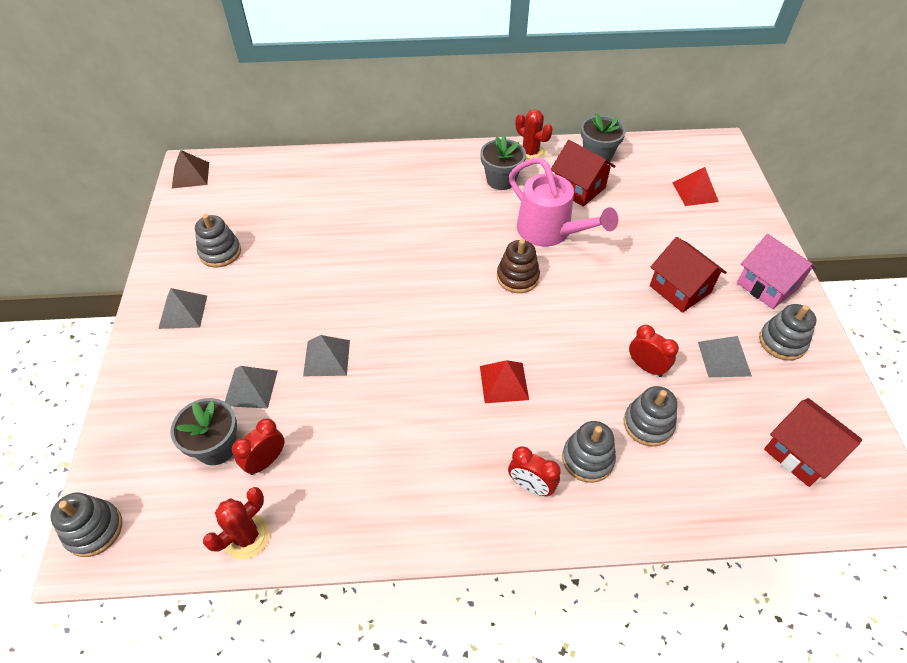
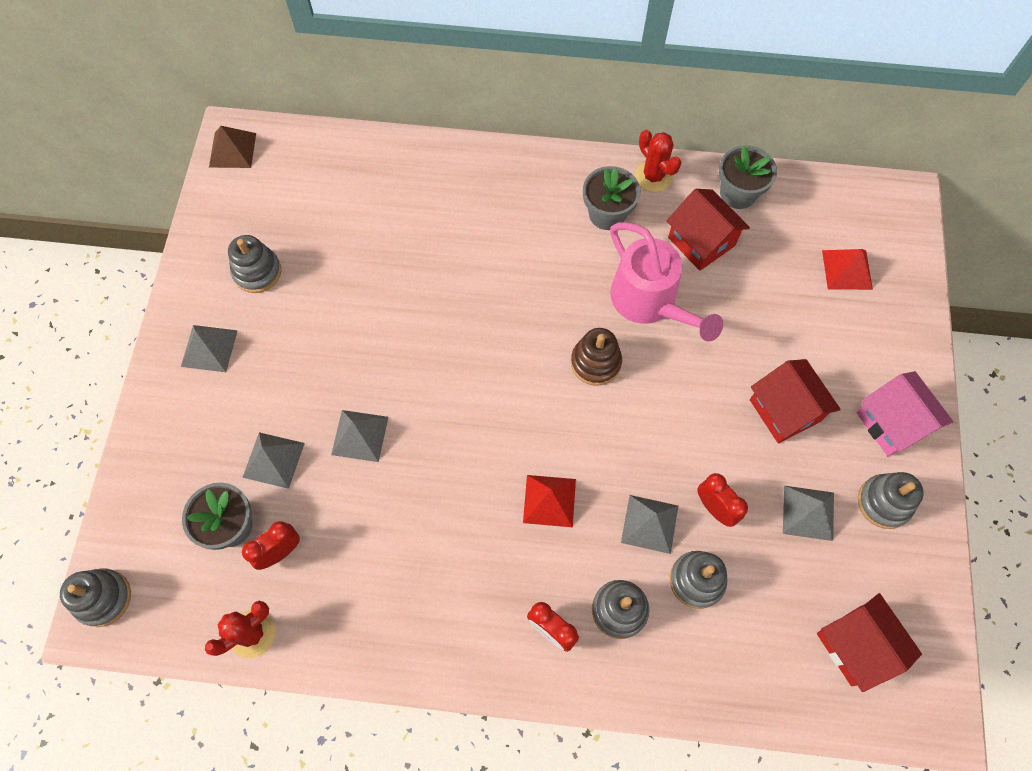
camera: 10 degrees right, 15 degrees up
none -> grey pyramid [621,495,678,554]

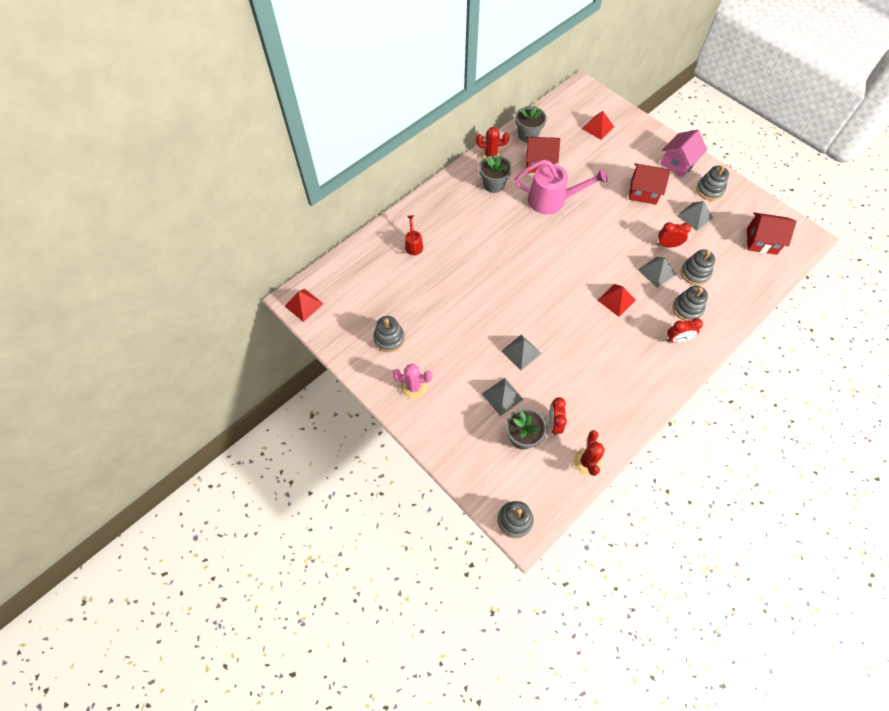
camera: 50 degrees left, 5 degrees down
grey pyramid [181,325,238,372] -> pink cactus [392,364,432,399]
brown pyramid [209,126,256,168] -> red pyramid [285,289,323,322]
brown stacking toy [571,328,622,386] -> none
pink house [856,371,953,456] -> pink house turned 60 degrees counterclockwise [660,130,707,177]
none -> red watering can [405,215,423,255]

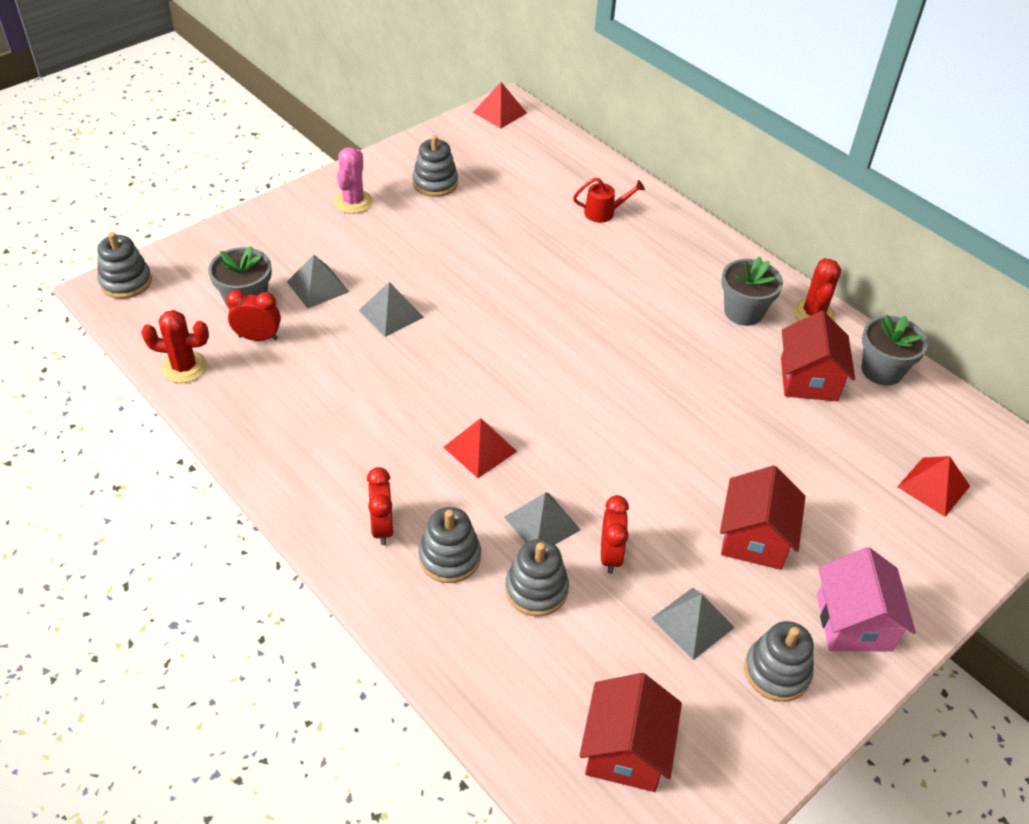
camera: 90 degrees right, 15 degrees down
pink watering can [515,160,608,214] -> none
pink house [660,130,707,177] -> pink house turned 45 degrees clockwise [817,547,916,652]

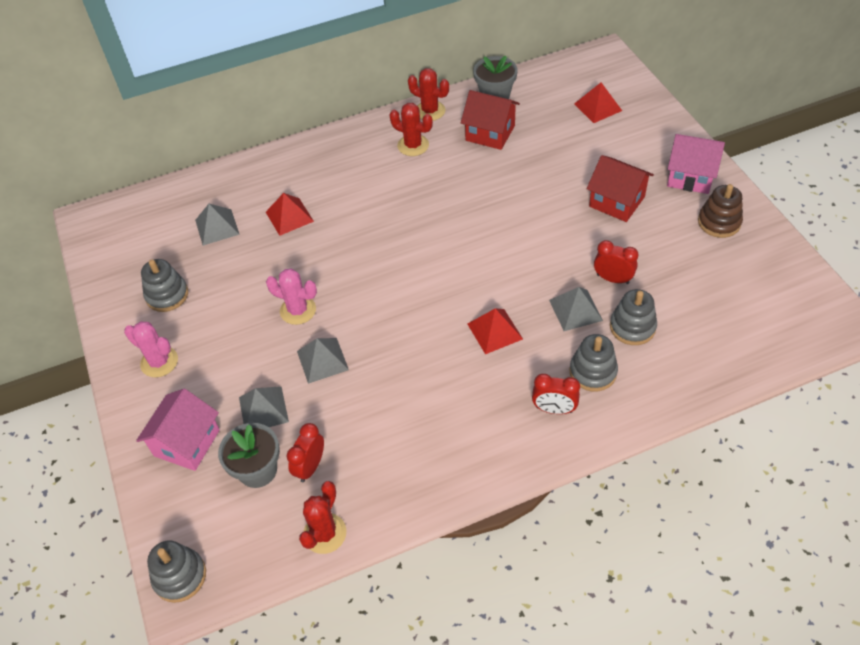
camera: 65 degrees left, 5 degrees up
red pyramid [473,82,527,129] -> red pyramid moved to [266,193,314,236]
red watering can [573,178,645,223] -> none
red house [579,673,682,792] -> none
grey pyramid [651,588,735,660] -> grey pyramid moved to [195,204,240,246]
grey flower pot [721,257,783,326] -> red cactus [389,103,433,156]
grey stacking toy [744,621,814,702] -> brown stacking toy [698,184,743,238]
none -> pink house [136,389,220,471]
none -> pink cactus [266,269,317,325]

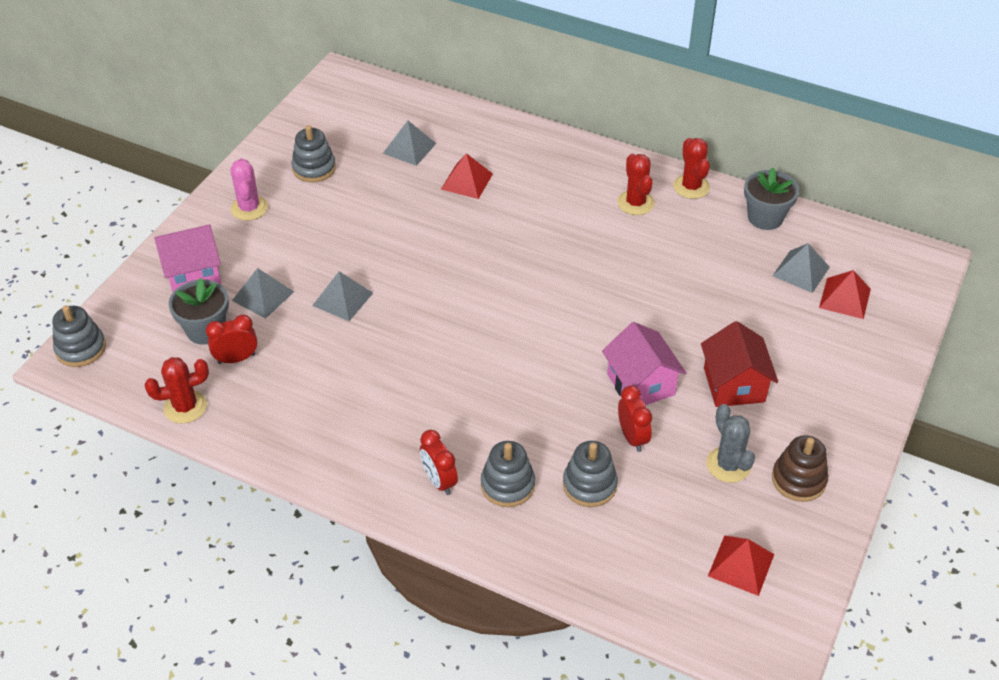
camera: 45 degrees right, 5 degrees down
pink cactus [266,269,317,325] -> none
red house [461,90,520,150] -> none
red pyramid [468,308,523,354] -> red pyramid moved to [708,535,774,596]
grey pyramid [549,287,603,331] -> grey pyramid moved to [773,243,830,293]
pink house [667,134,725,194] -> pink house moved to [602,322,686,405]
none -> grey cactus [706,404,755,483]

